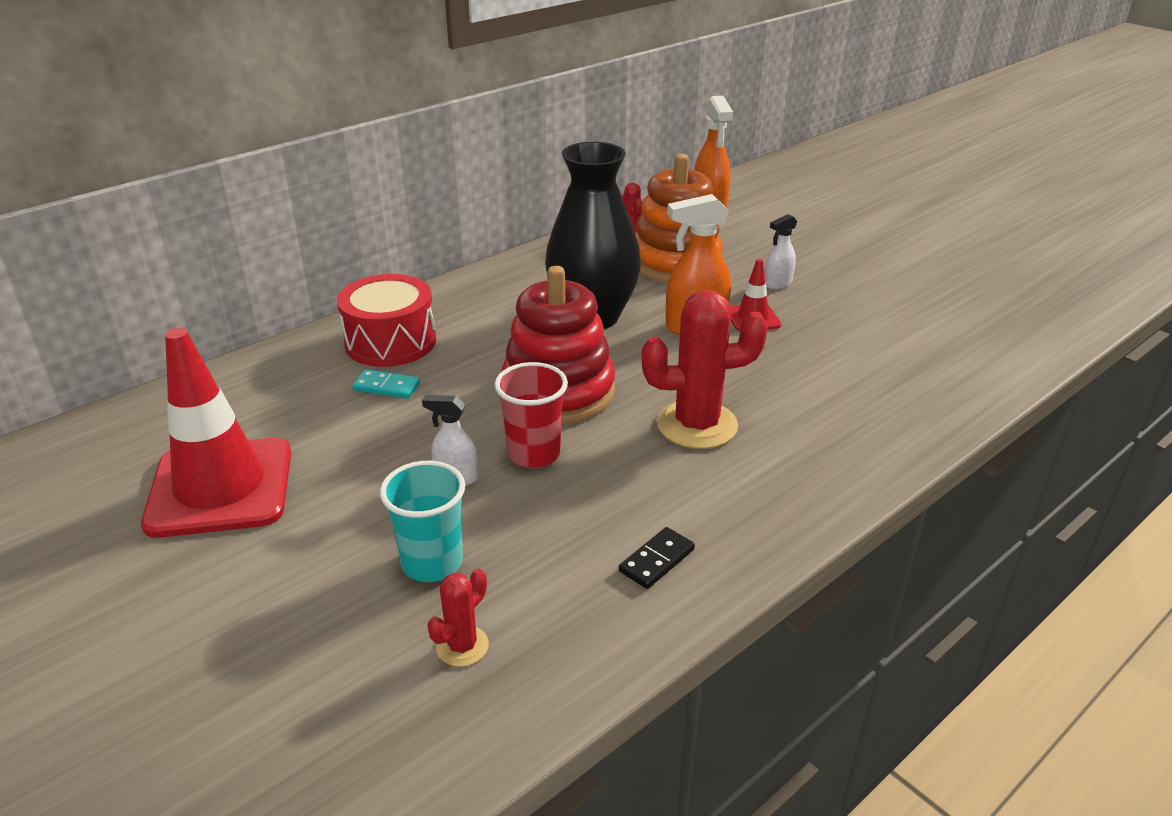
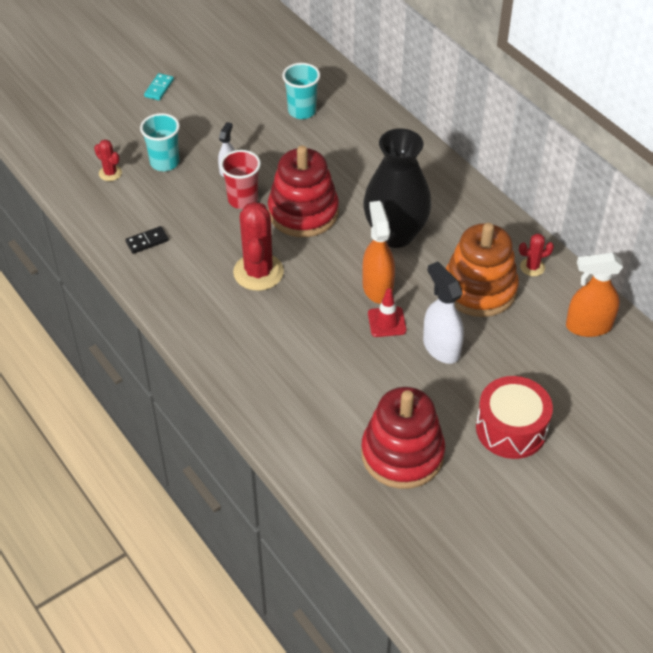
camera: 95 degrees right, 15 degrees up
red traffic cone [141,328,291,538] -> none
red drum [337,274,436,367] -> red drum moved to [476,376,553,459]
turquoise domino [352,369,420,399] -> turquoise domino moved to [144,73,174,100]
black domino [619,527,695,589] -> black domino turned 75 degrees counterclockwise [125,226,169,254]
white spray bottle [765,214,797,289] -> white spray bottle [423,261,464,364], size x1.75
none -> turquoise cup [282,63,320,119]
none -> red stacking toy [361,387,445,489]

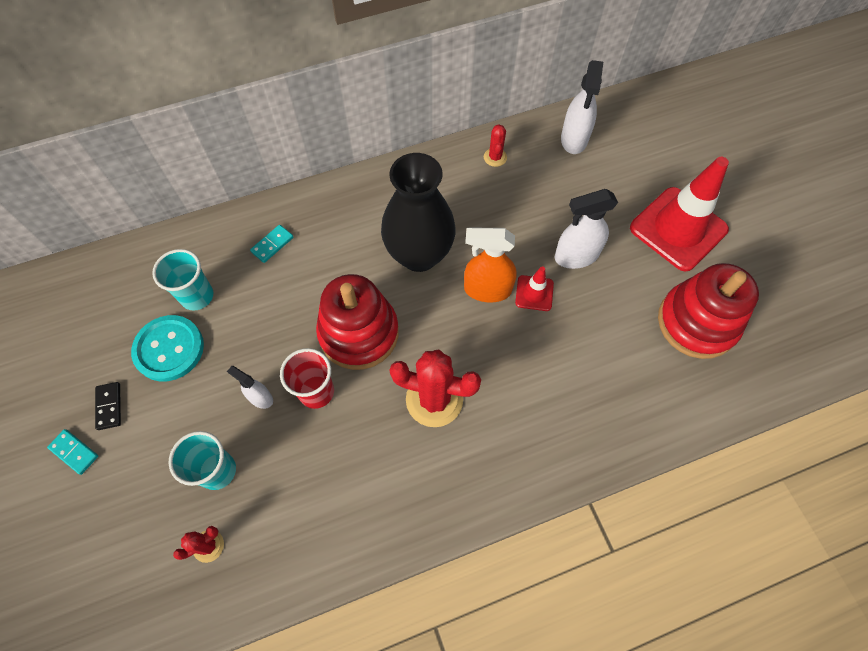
camera: 75 degrees left, 15 degrees up
black domino [125,226,169,254] -> black domino moved to [95,382,121,430]
orange stacking toy [446,223,519,317] -> none
red drum [476,376,553,459] -> red traffic cone [630,157,729,272]
orange spray bottle [566,253,623,337] -> white spray bottle [561,60,603,154]
none -> turquoise button [131,315,204,381]
none -> turquoise domino [250,225,293,263]

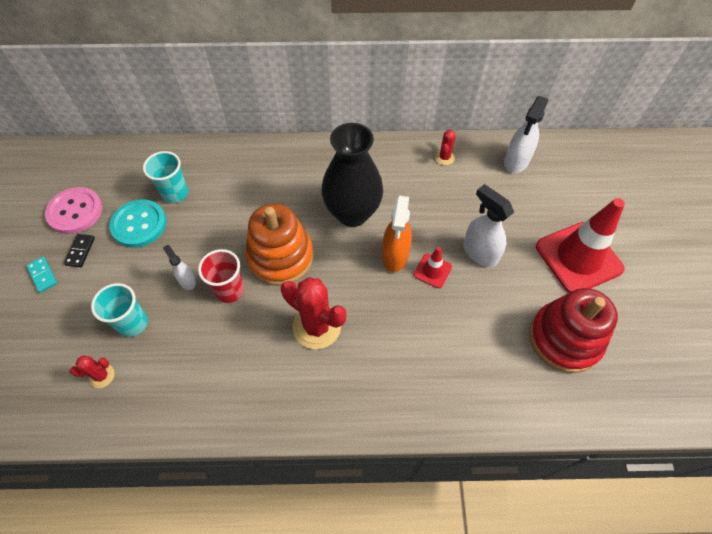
camera: 20 degrees right, 5 degrees down
turquoise domino [250,225,293,263] -> none
red stacking toy [316,274,399,370] -> orange stacking toy [245,204,314,286]
orange spray bottle [464,227,517,302] -> orange spray bottle turned 105 degrees counterclockwise [382,196,412,272]
white spray bottle [555,189,618,269] -> white spray bottle turned 45 degrees clockwise [463,184,514,267]
none -> pink button [45,187,102,234]

